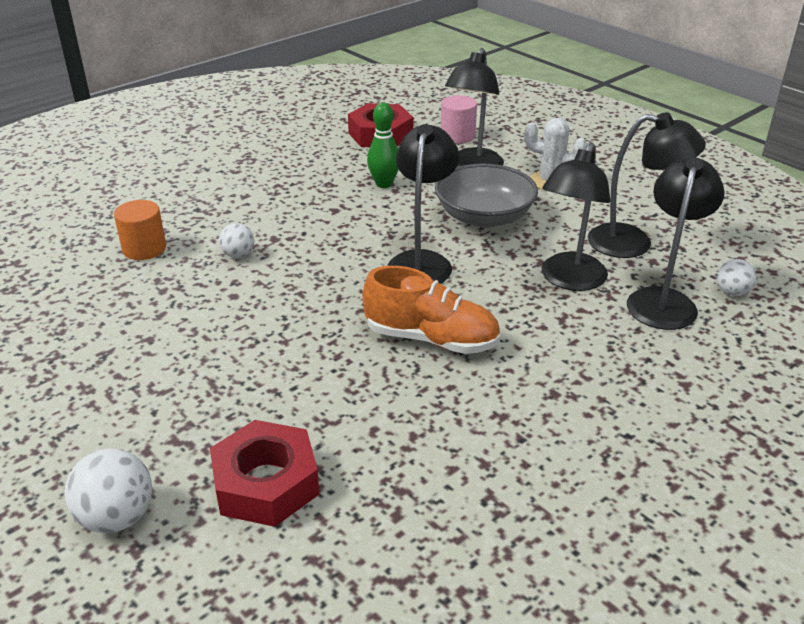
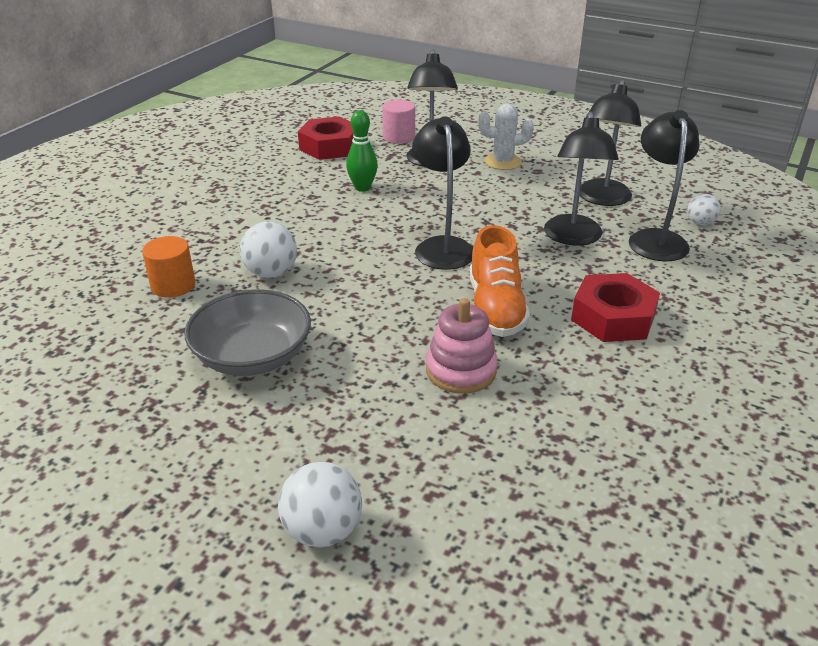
camera: 20 degrees left, 0 degrees up
red nut [210,420,320,527] -> red nut moved to [571,273,660,342]
white ball [219,223,254,258] -> white ball [240,222,297,278], size x1.63
orange shoe [362,266,500,354] -> orange shoe turned 90 degrees clockwise [470,225,530,337]
grey bowl [435,164,538,228] -> grey bowl moved to [184,289,311,376]
black lamp [588,112,706,258] -> black lamp turned 120 degrees clockwise [580,80,641,206]
none -> pink stacking toy [426,298,498,394]

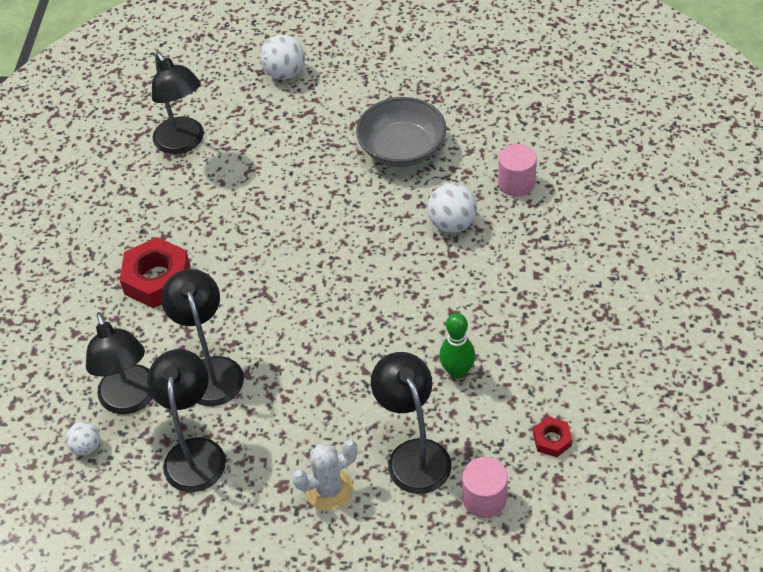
camera: 160 degrees right, 15 degrees up
orange cylinder [142,236,195,298] -> pink cylinder [498,144,537,197]
red nut [298,116,354,160] -> red nut [533,416,572,457], size x0.50
black lamp [412,116,473,270] -> black lamp moved to [152,53,204,154]
pink stacking toy [426,298,498,394] -> none
orange shoe [470,225,530,337] -> none

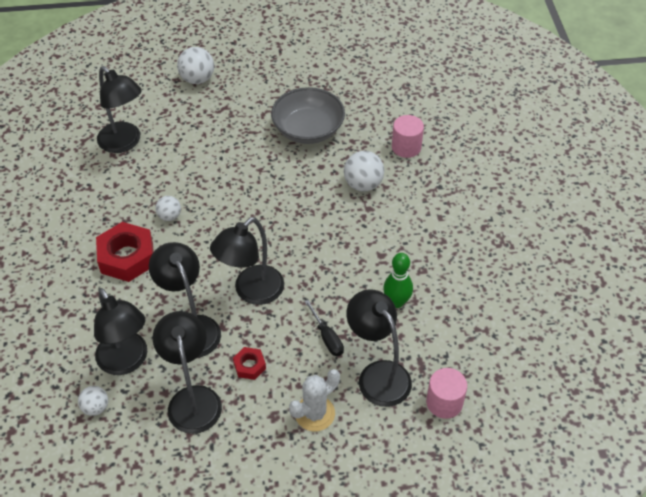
camera: 15 degrees left, 0 degrees up
red nut [533,416,572,457] -> red nut moved to [233,347,266,380]
none -> white ball [155,196,181,221]
none -> black lamp [210,217,284,305]
none -> black screwdriver [305,300,344,356]

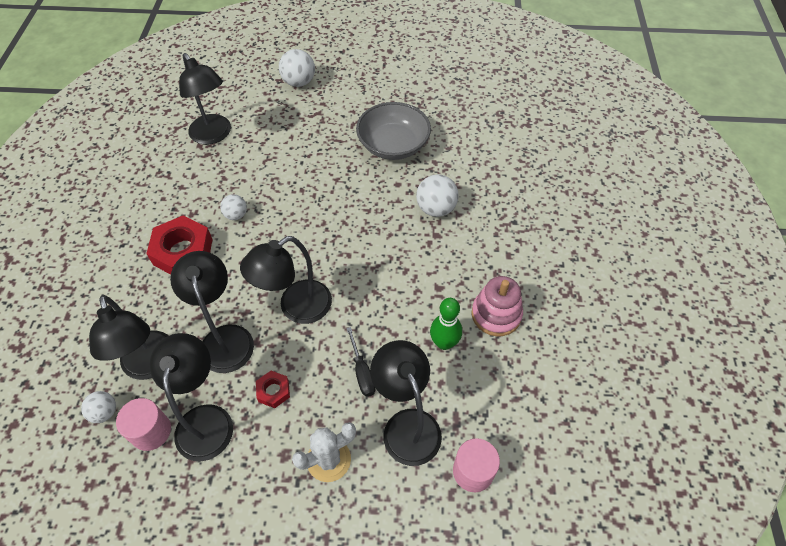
camera: 10 degrees right, 5 degrees up
pink cylinder [392,115,424,158] -> pink cylinder moved to [116,398,171,451]
none -> pink stacking toy [471,276,523,336]

